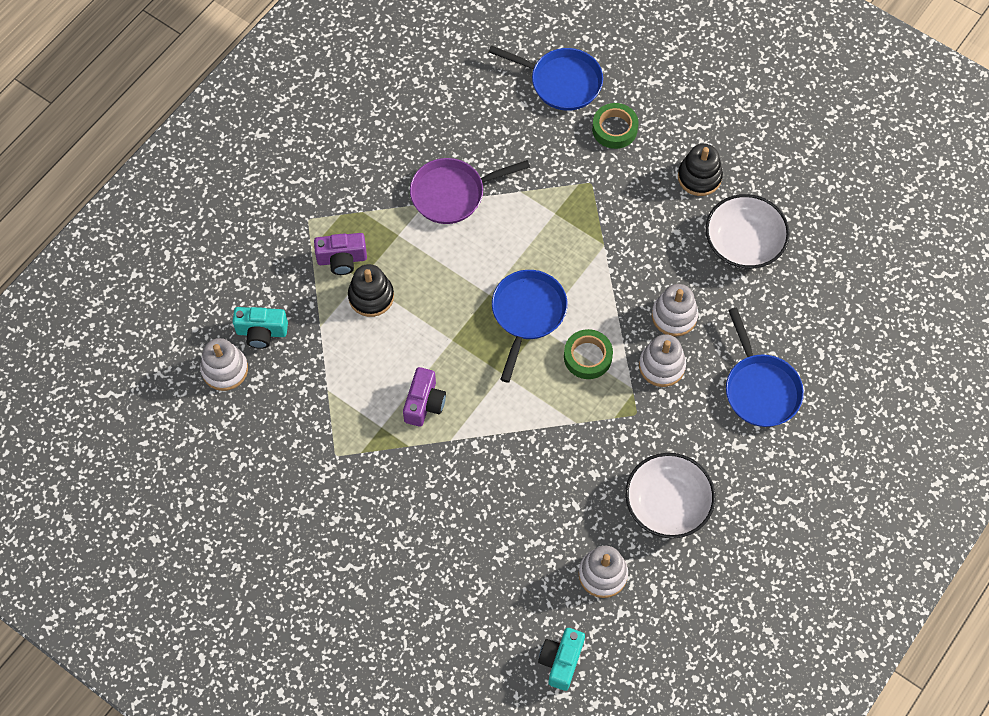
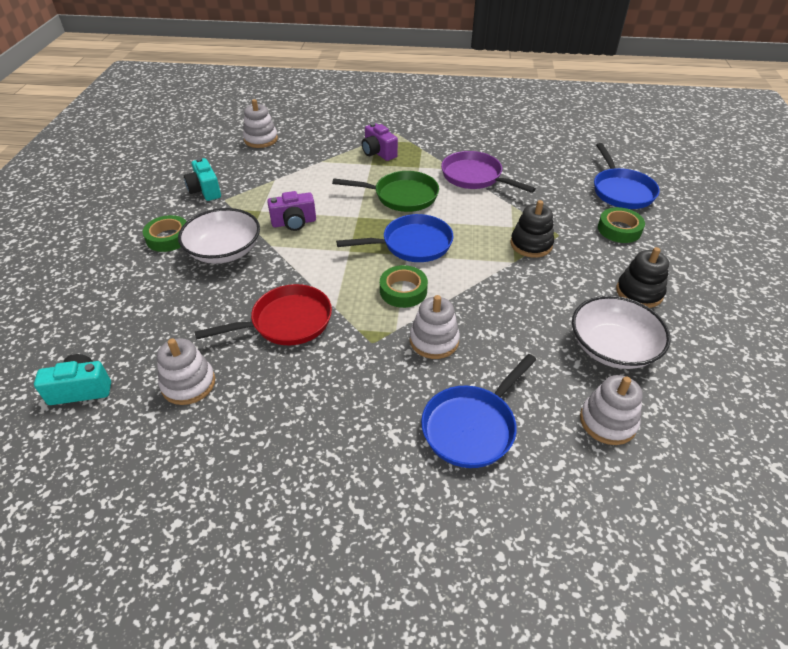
camera: 60 degrees right, 20 degrees down
turquoise camera [233,307,288,349] -> turquoise camera moved to [184,158,221,201]
black stacking toy [348,264,394,317] -> black stacking toy moved to [510,200,554,257]
white bowl [625,453,715,538] -> white bowl moved to [178,208,260,264]
white stacking toy [652,284,698,336] -> white stacking toy moved to [580,375,643,445]
none -> green tape [143,215,187,252]
none -> red pan [195,284,332,345]
none -> green pan [332,171,439,212]

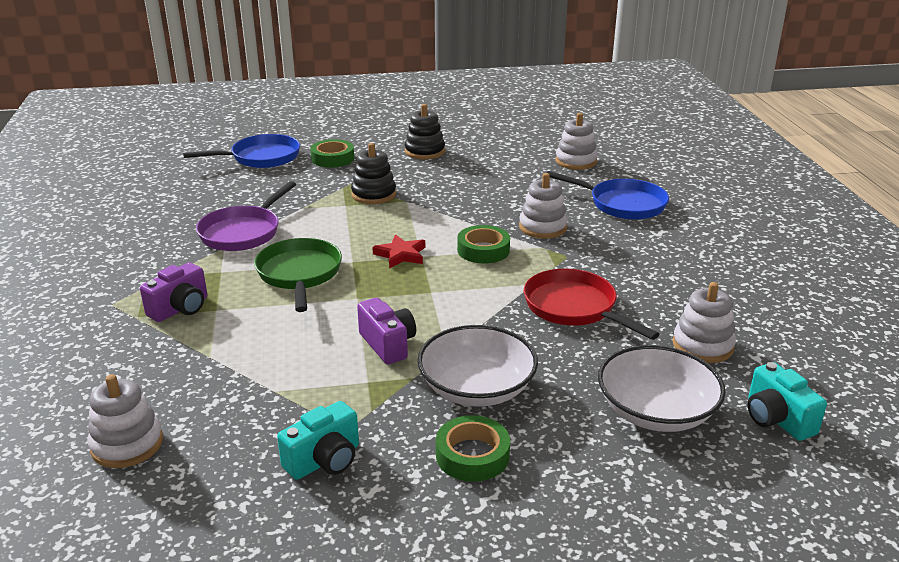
camera: 105 degrees left, 15 degrees down
blue pan [336,214,453,262] -> red star [372,234,425,268]
white bowl [572,296,671,369] -> white bowl moved to [598,345,726,432]

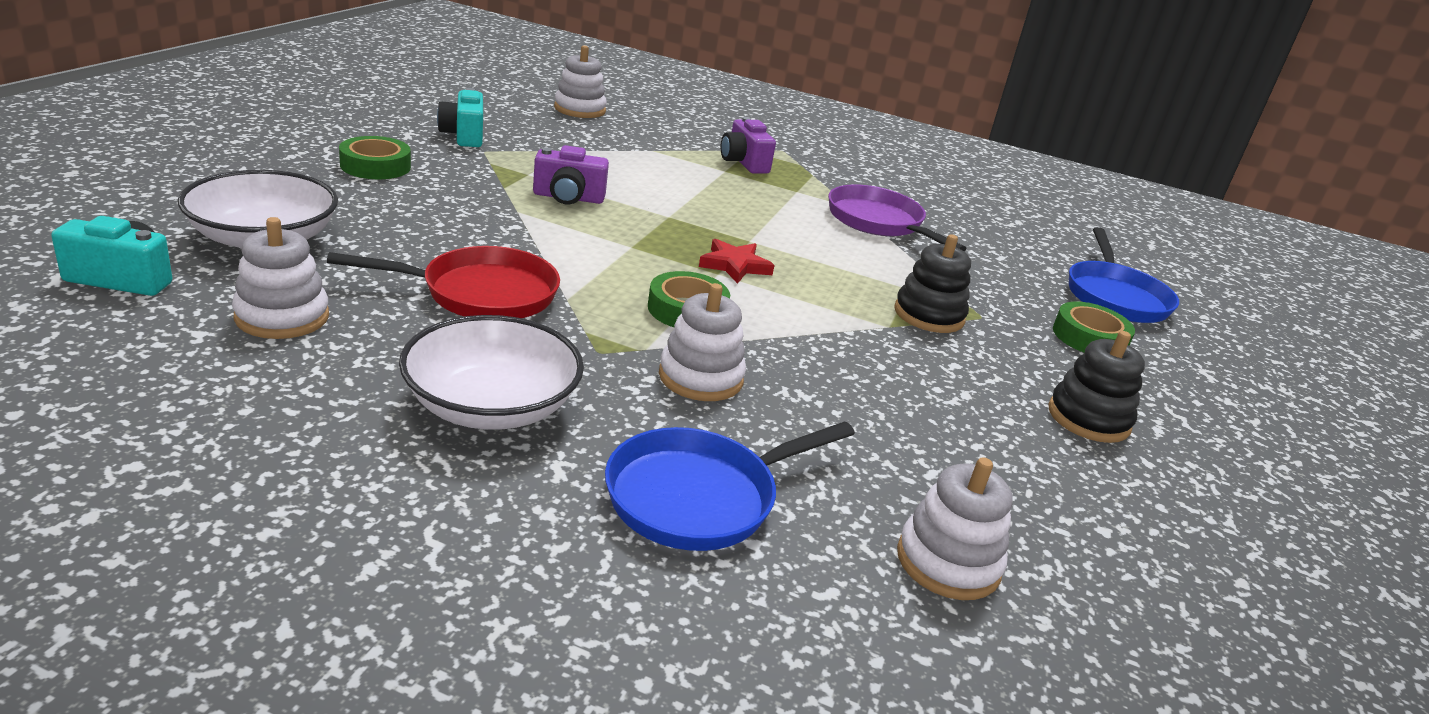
camera: 115 degrees right, 0 degrees up
green pan [254,238,342,312] -> none
white bowl [417,325,538,407] -> white bowl moved to [399,315,584,430]

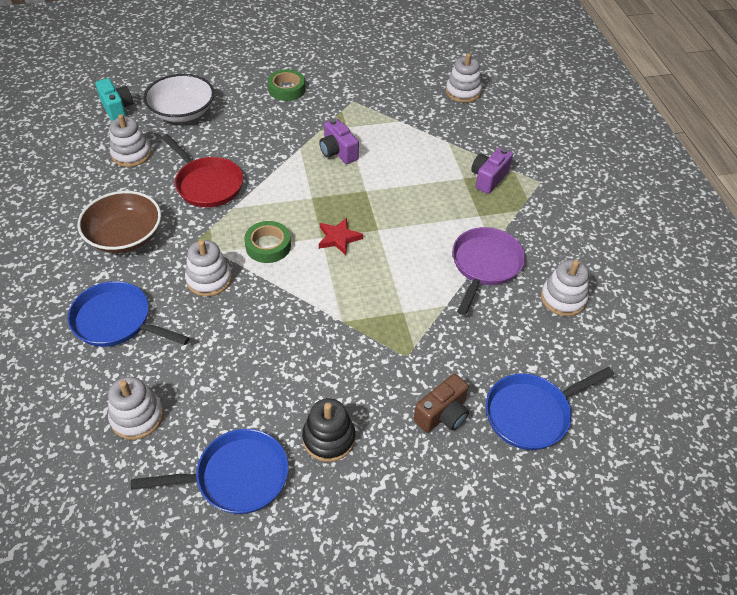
camera: 60 degrees right, 20 degrees up
white bowl [399,315,584,430] -> brown bowl [77,191,161,253]
turquoise camera [437,88,483,147] -> none
black stacking toy [894,234,971,333] -> none
green tape [1053,301,1135,353] -> brown camera [414,374,469,433]
none -> blue pan [131,429,288,514]
none -> white stacking toy [541,260,589,316]

